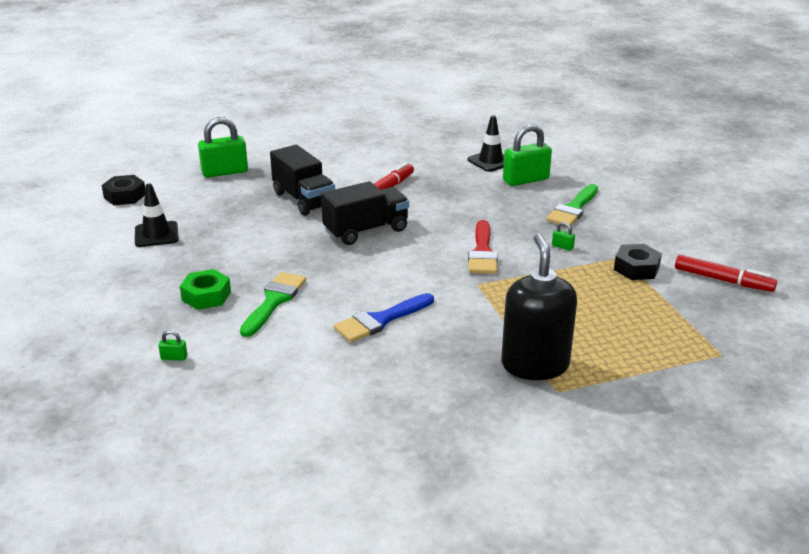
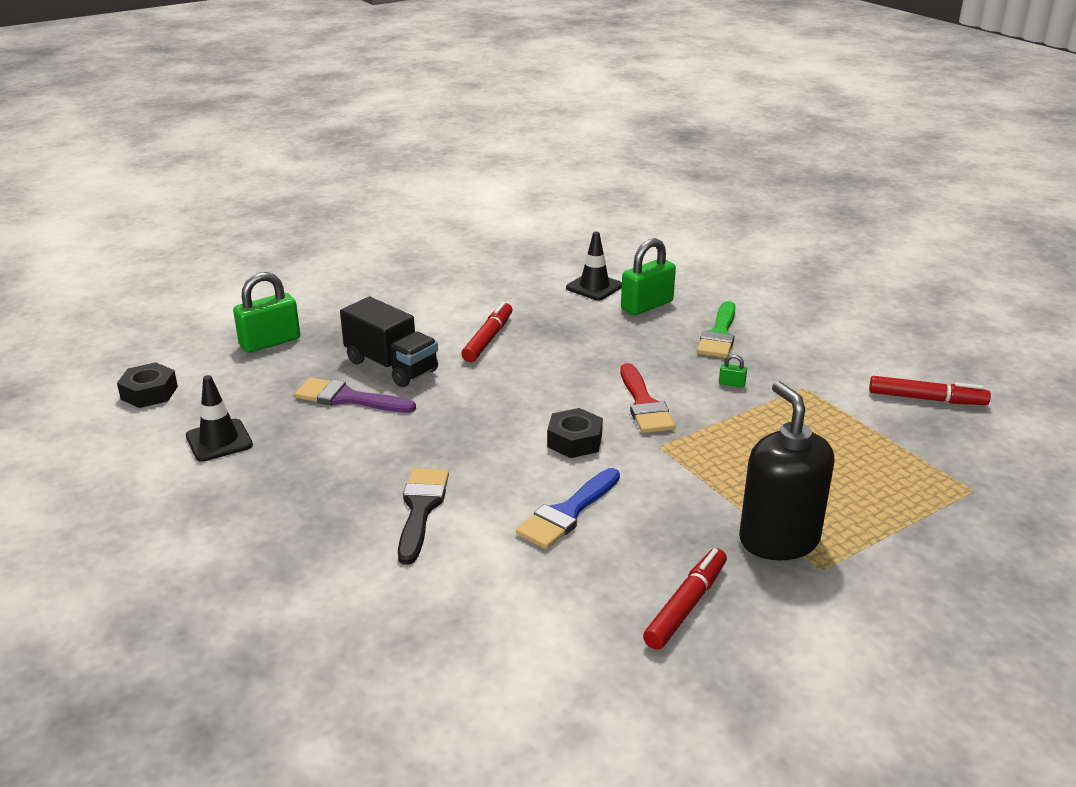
camera: 15 degrees left, 0 degrees up
green padlock [158,330,187,361] -> none
green nut [180,269,231,310] -> none
green brush [240,272,306,337] -> black brush [398,468,449,565]
black truck [321,181,409,245] -> none
black nut [614,244,662,280] -> black nut moved to [547,408,603,458]
none -> purple brush [295,378,416,413]
none -> red marker [643,548,727,650]

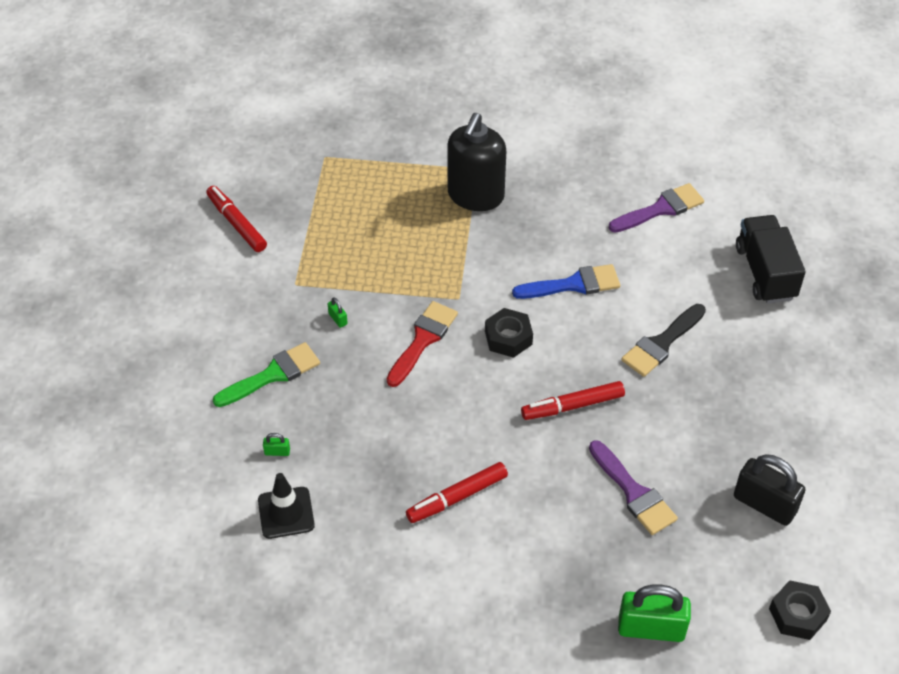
camera: 140 degrees left, 20 degrees up
black traffic cone [186,375,253,462] -> black padlock [734,454,805,526]
black truck [340,297,438,387] -> black truck moved to [736,215,806,303]
green padlock [621,238,676,315] -> green padlock [263,433,290,456], size x0.41
red marker [643,548,727,650] -> red marker moved to [521,381,625,420]
none -> purple brush [609,183,704,233]

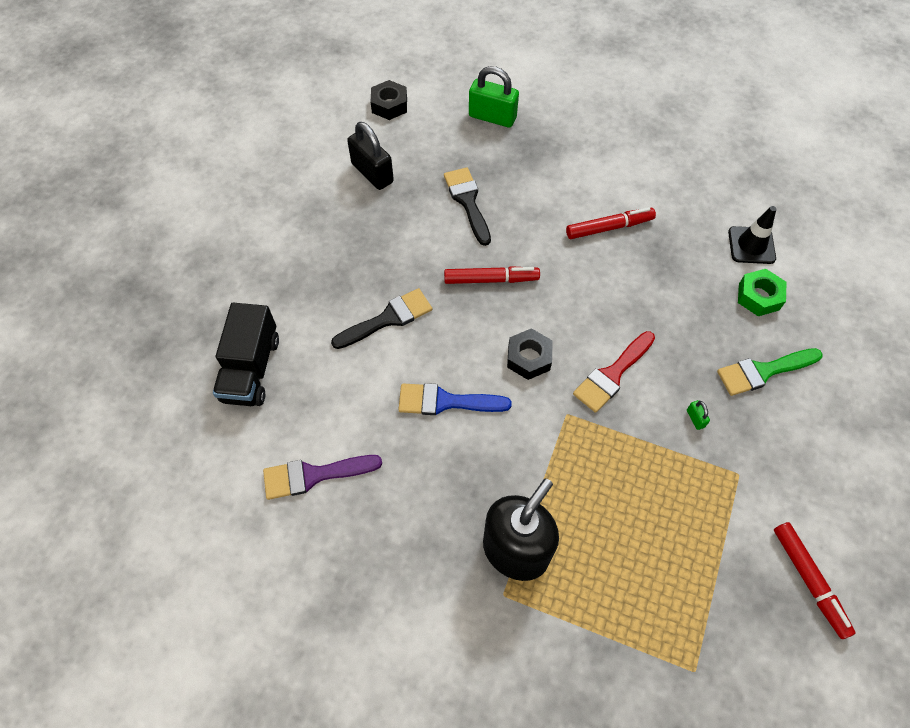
camera: 165 degrees left, 10 degrees up
green padlock [263,433,290,456] -> green nut [738,269,786,316]
purple brush [589,440,678,535] -> black brush [444,167,491,246]

